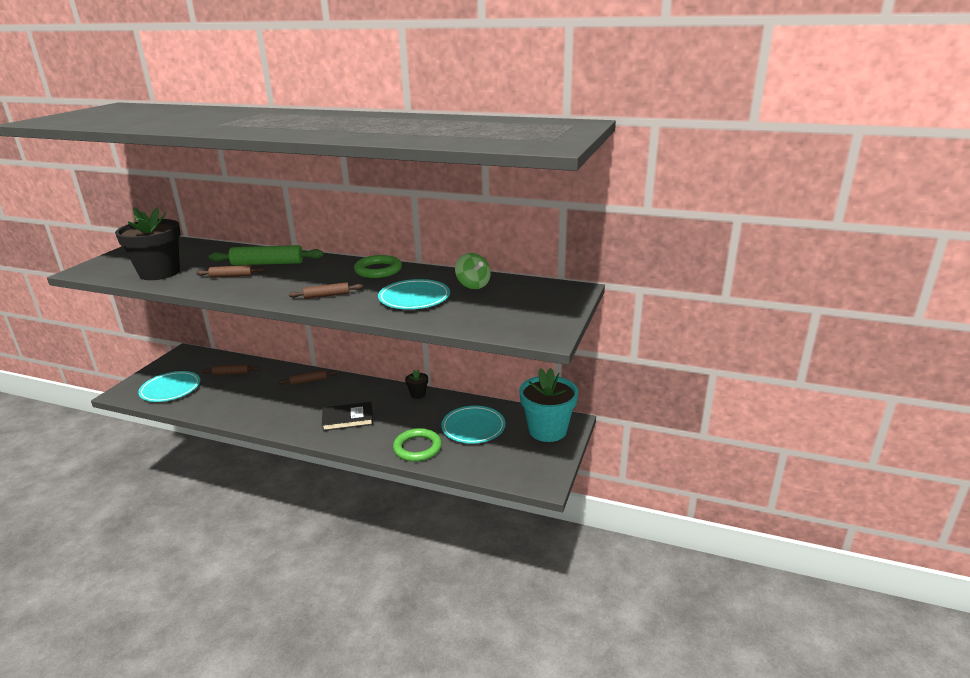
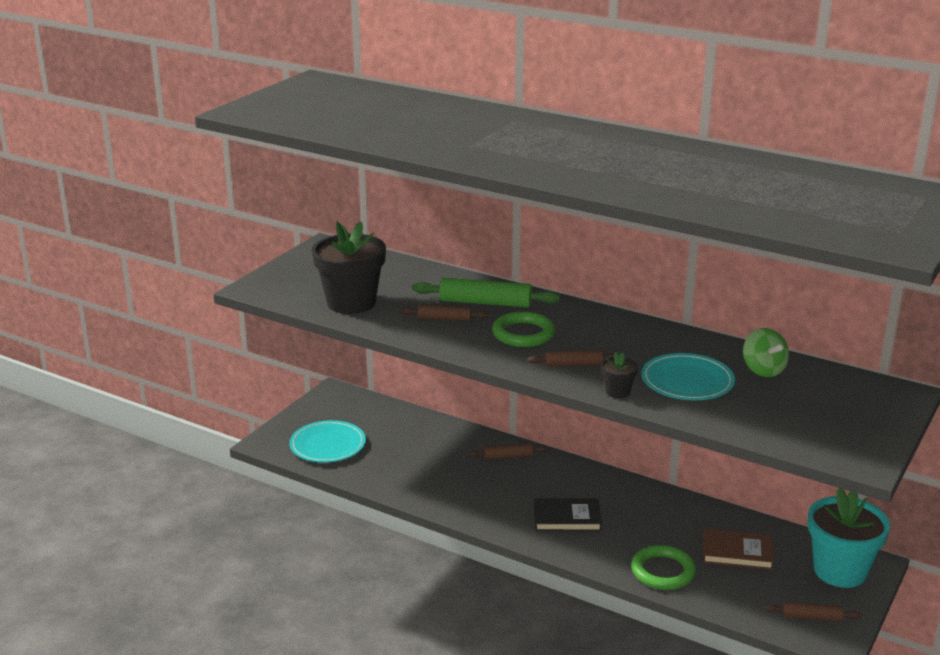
camera: 10 degrees right, 0 degrees up
brown rolling pin [202,364,260,375] -> brown rolling pin moved to [764,602,862,622]
green ring [354,255,402,278] -> green ring moved to [492,311,555,347]
black flower pot [405,370,428,399] -> black flower pot moved to [601,352,638,398]
turquoise plate [441,406,505,444] -> brown book [703,529,774,570]

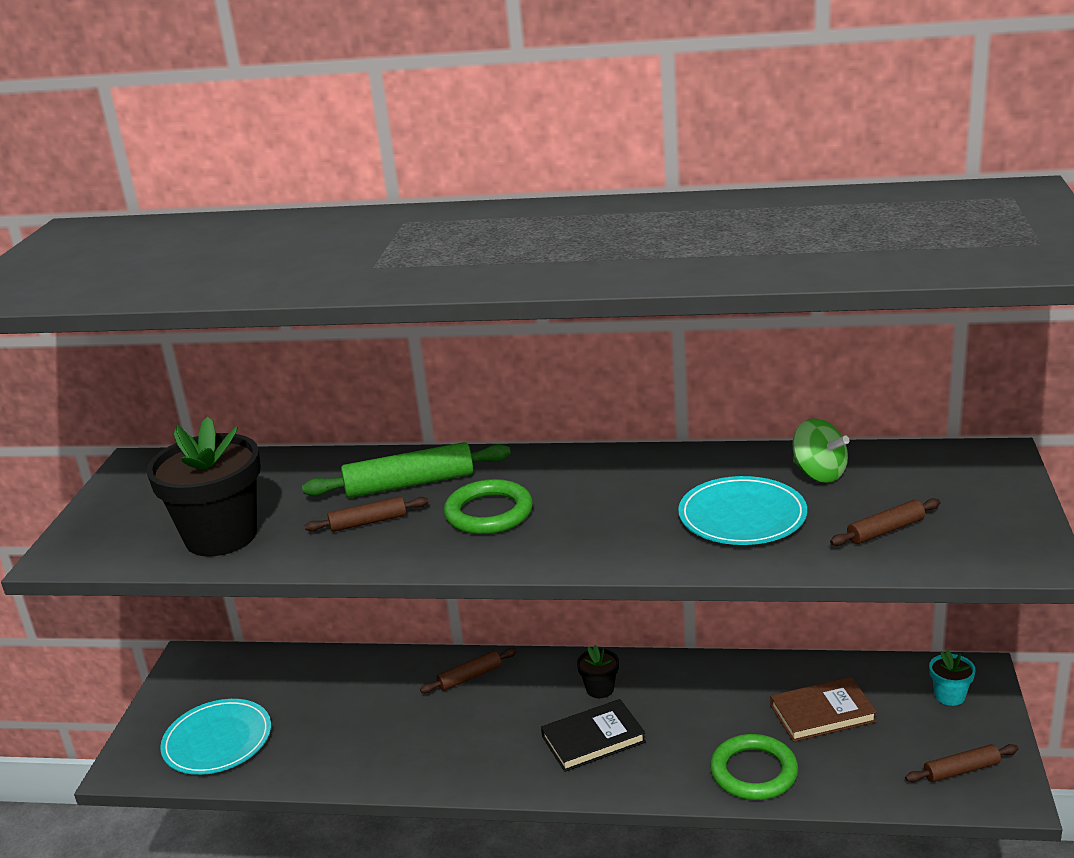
camera: 20 degrees left, 0 degrees up
brown rolling pin [528,350,614,367] -> brown rolling pin moved to [830,498,940,546]
black flower pot [601,352,638,398] -> black flower pot moved to [577,645,619,698]
turquoise flower pot [808,488,890,588] -> turquoise flower pot [929,649,976,706], size x0.44

